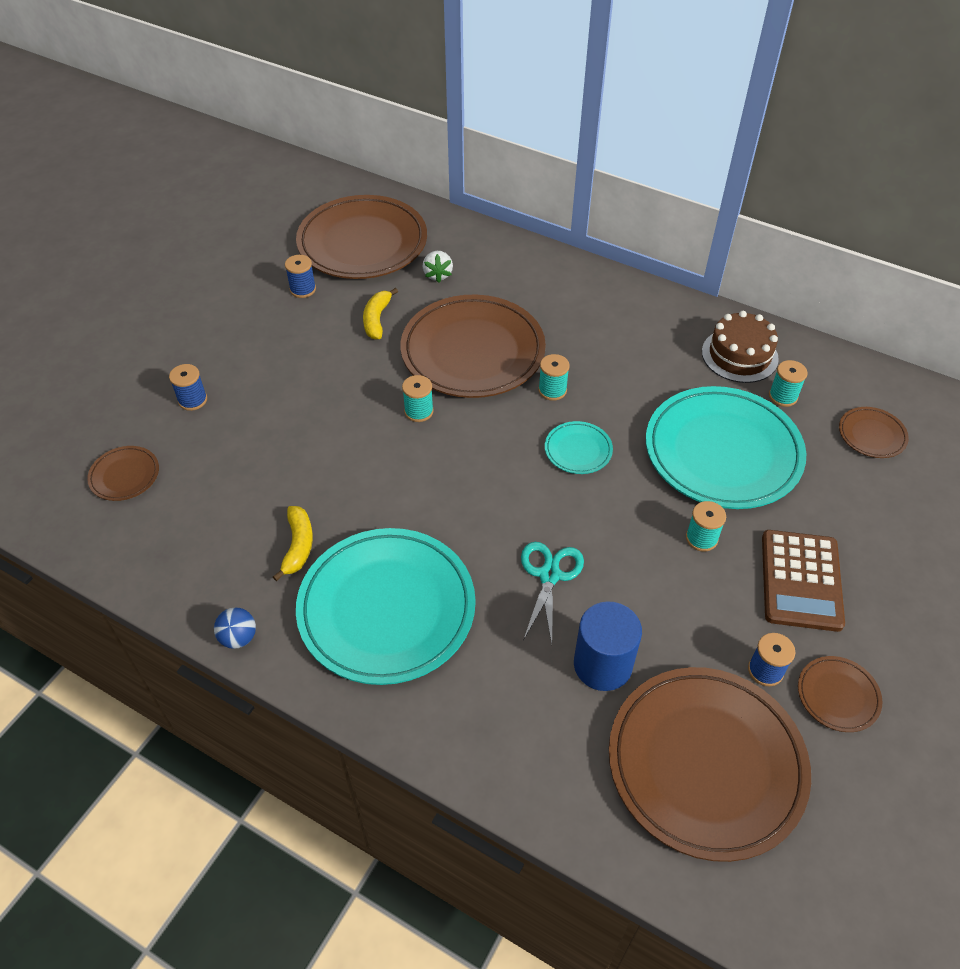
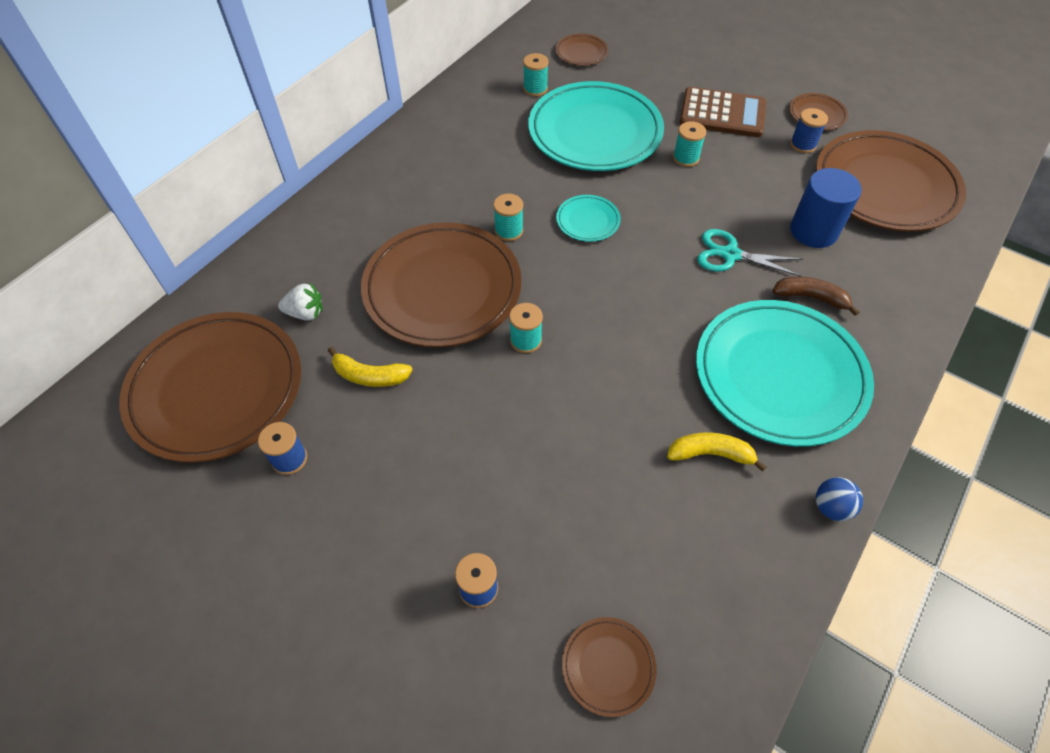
camera: 85 degrees left, 5 degrees up
brown cake [702,311,779,383] -> none
none -> brown banana [773,277,859,316]

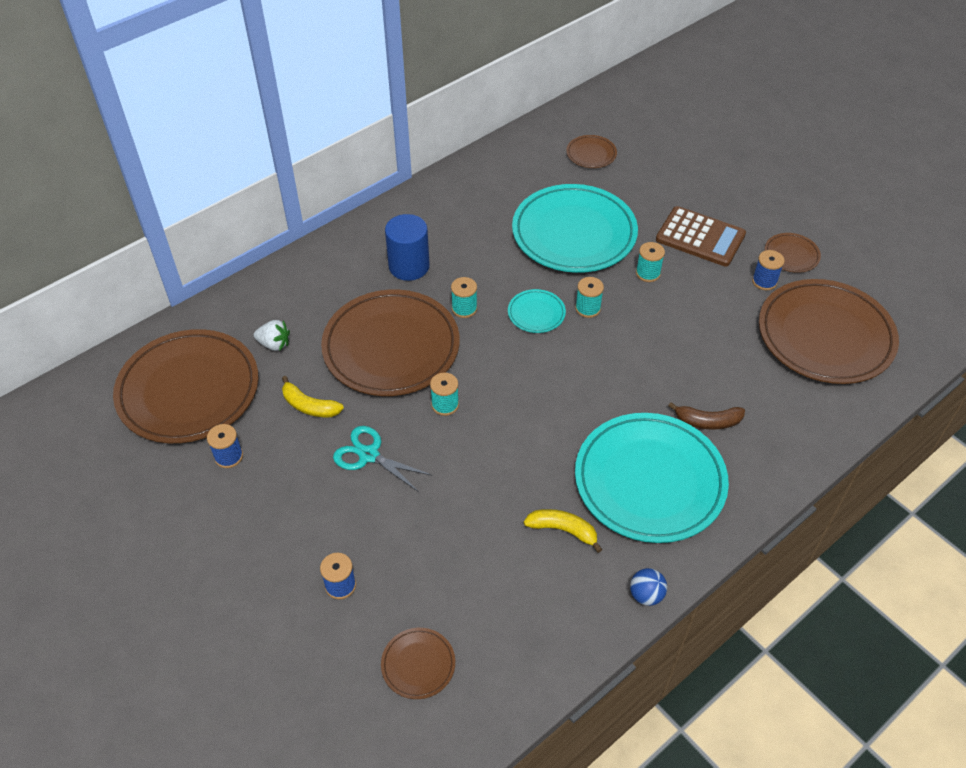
camera: 15 degrees right, 5 degrees down
turquoise spool [523,53,549,97] -> turquoise spool moved to [575,277,604,318]
turquoise scissors [697,229,803,277] -> turquoise scissors moved to [333,426,431,492]
brown banana [773,277,859,316] -> brown banana turned 150 degrees clockwise [668,402,745,430]
blue cylinder [790,168,862,248] -> blue cylinder moved to [385,214,430,281]

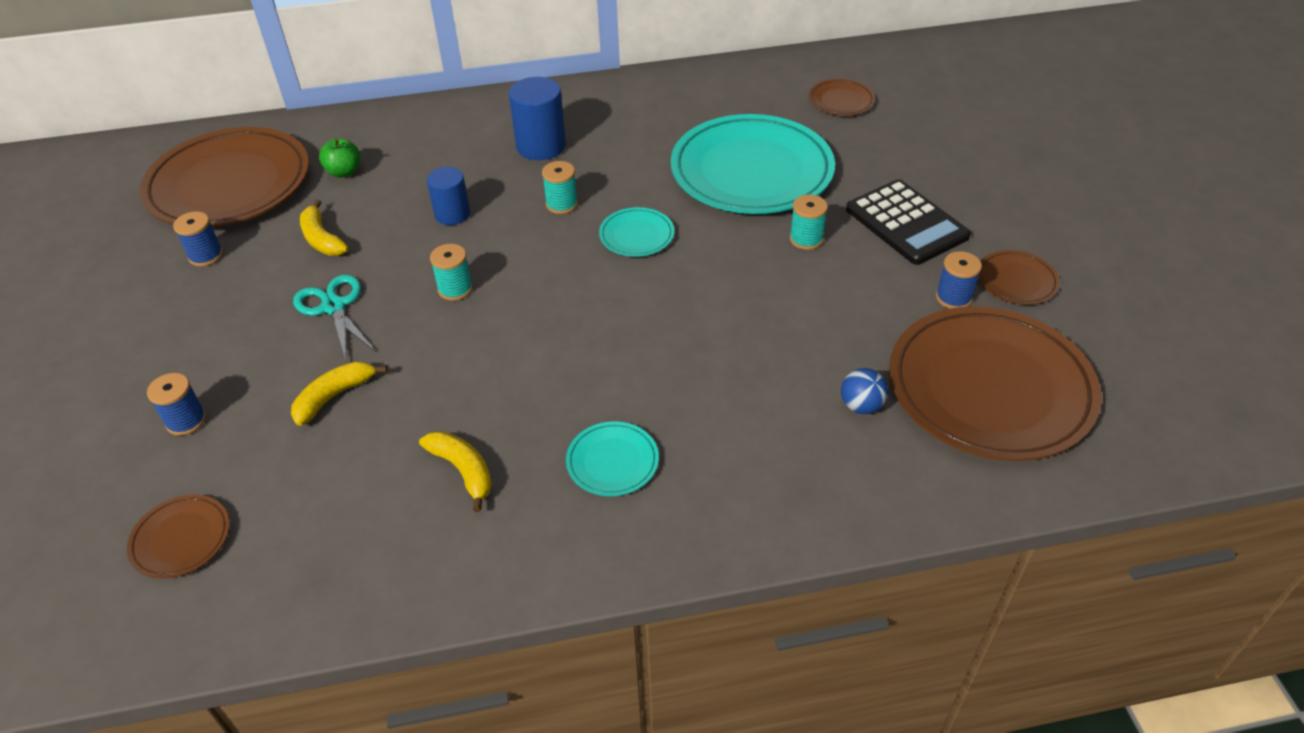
camera: 30 degrees right, 5 degrees down
white strawberry [254,320,290,351] -> green apple [319,138,360,178]
brown plate [321,289,460,396] -> blue cylinder [427,167,470,225]
turquoise spool [575,277,604,318] -> none
turquoise plate [575,413,729,543] -> turquoise plate [566,421,659,496], size x0.43
blue ball [630,568,667,606] -> blue ball moved to [841,368,888,414]
brown calculator [656,206,746,267] -> black calculator [846,179,971,265]
brown banana [668,402,745,430] -> none
none -> yellow banana [291,361,387,426]

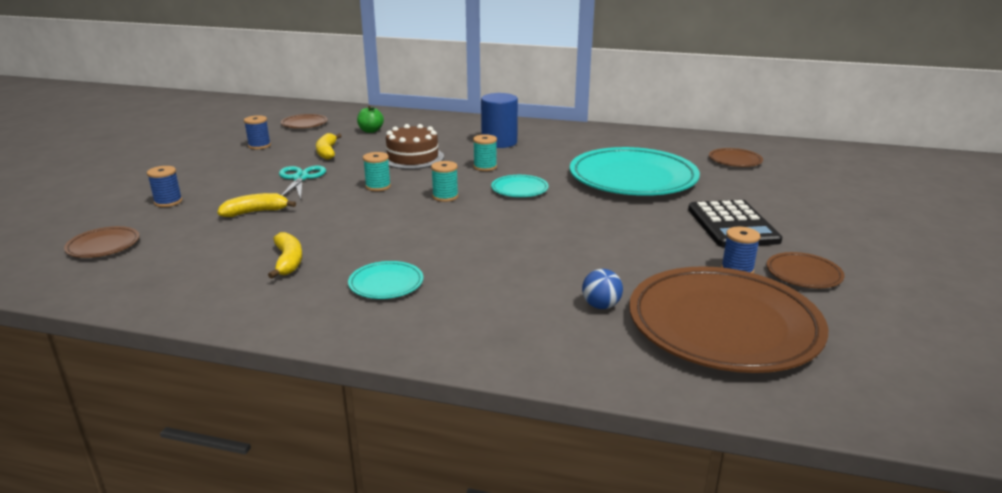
camera: 25 degrees right, 20 degrees down
brown plate [140,127,309,227] -> brown plate [281,114,328,128], size x0.43
blue cylinder [427,167,470,225] -> brown cake [386,124,444,169]
turquoise spool [790,195,828,250] -> turquoise spool moved to [431,161,458,202]

